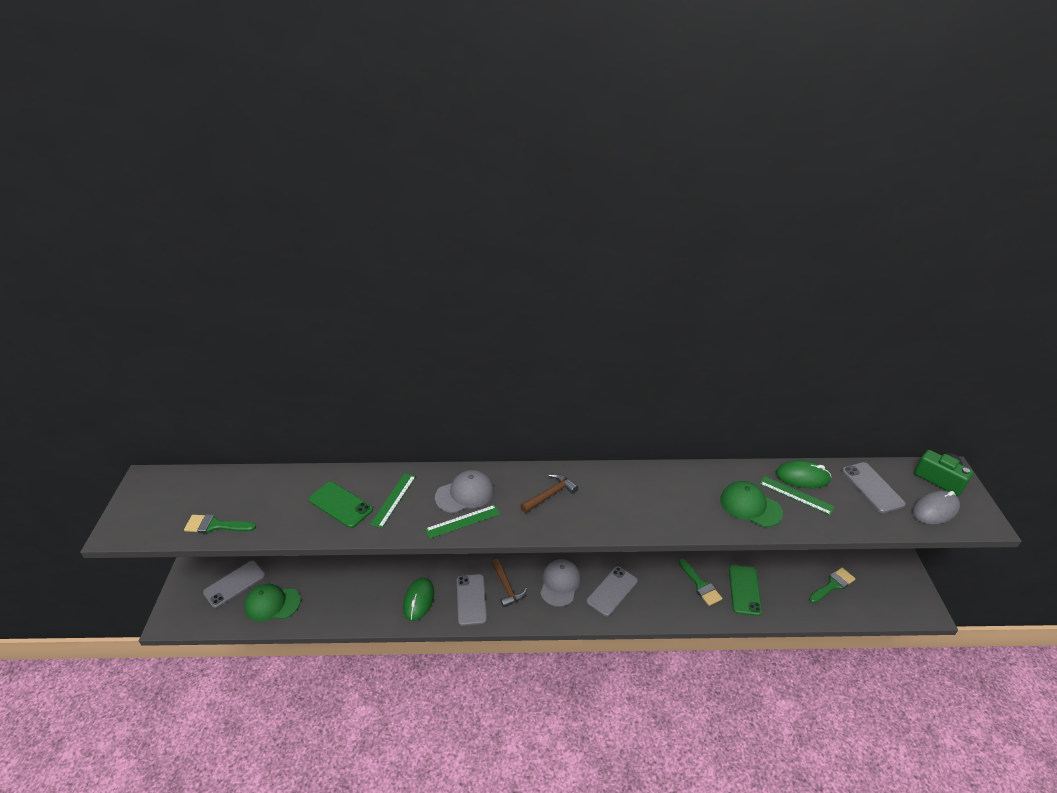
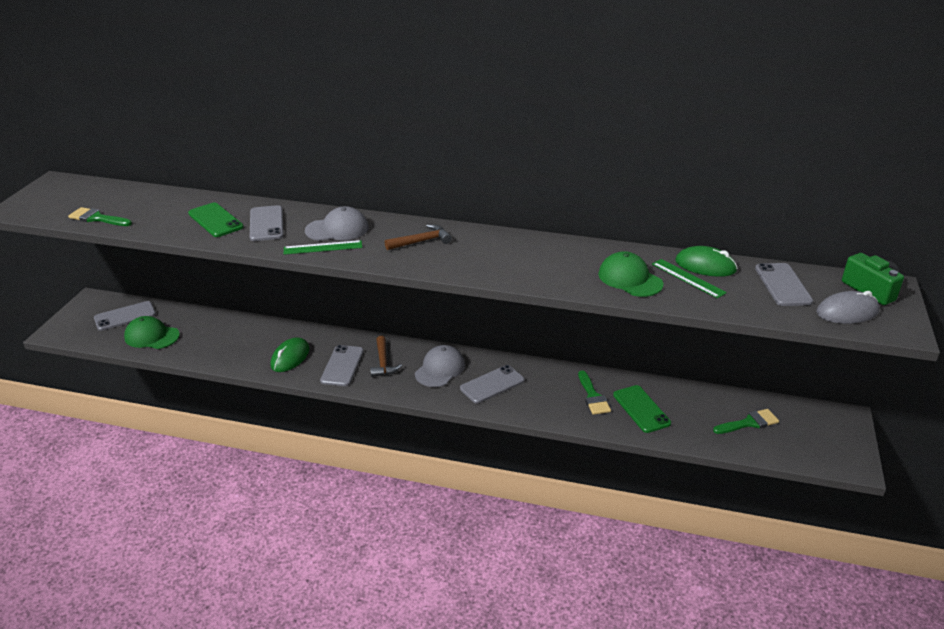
camera: 15 degrees right, 5 degrees down
green ruler [370,473,416,528] -> grey phone [250,205,283,241]
green phone [729,565,762,616] -> green phone turned 45 degrees counterclockwise [613,385,671,433]

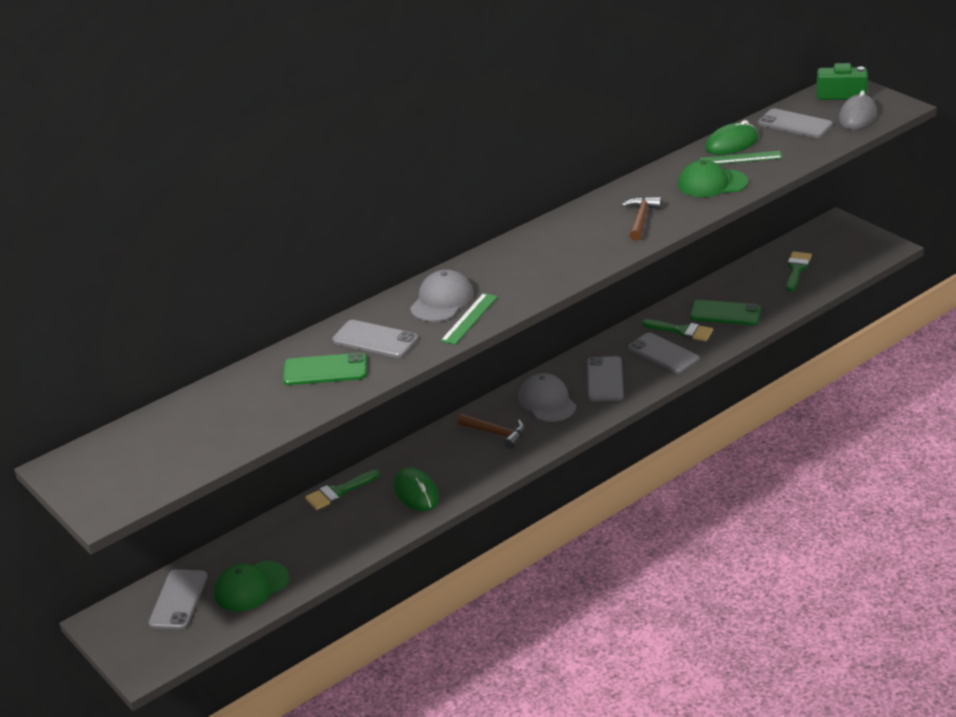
camera: 50 degrees left, 0 degrees up
green brush [68,207,132,226] -> green brush moved to [305,470,380,510]
grey phone [320,345,364,386] -> grey phone moved to [628,333,700,374]
brown hammer [385,224,452,250] -> brown hammer moved to [622,197,662,241]

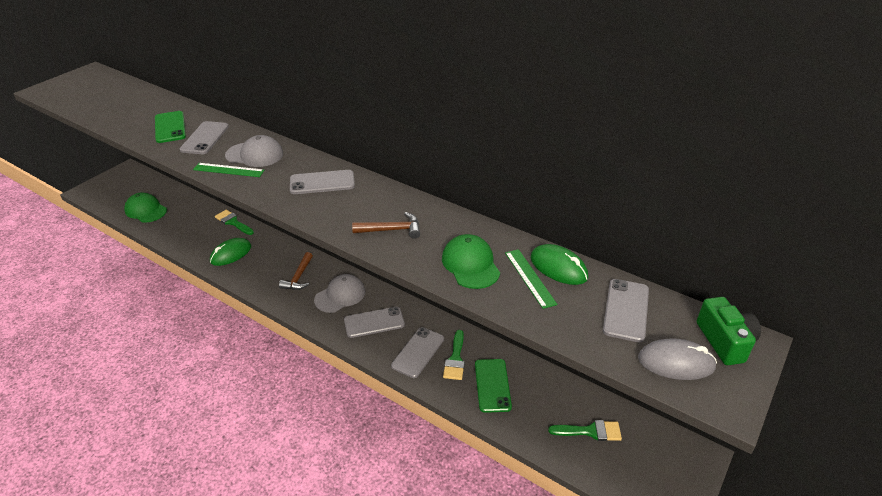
camera: 70 degrees right, 5 degrees up
grey phone [149,569,207,630] -> grey phone moved to [290,170,355,194]

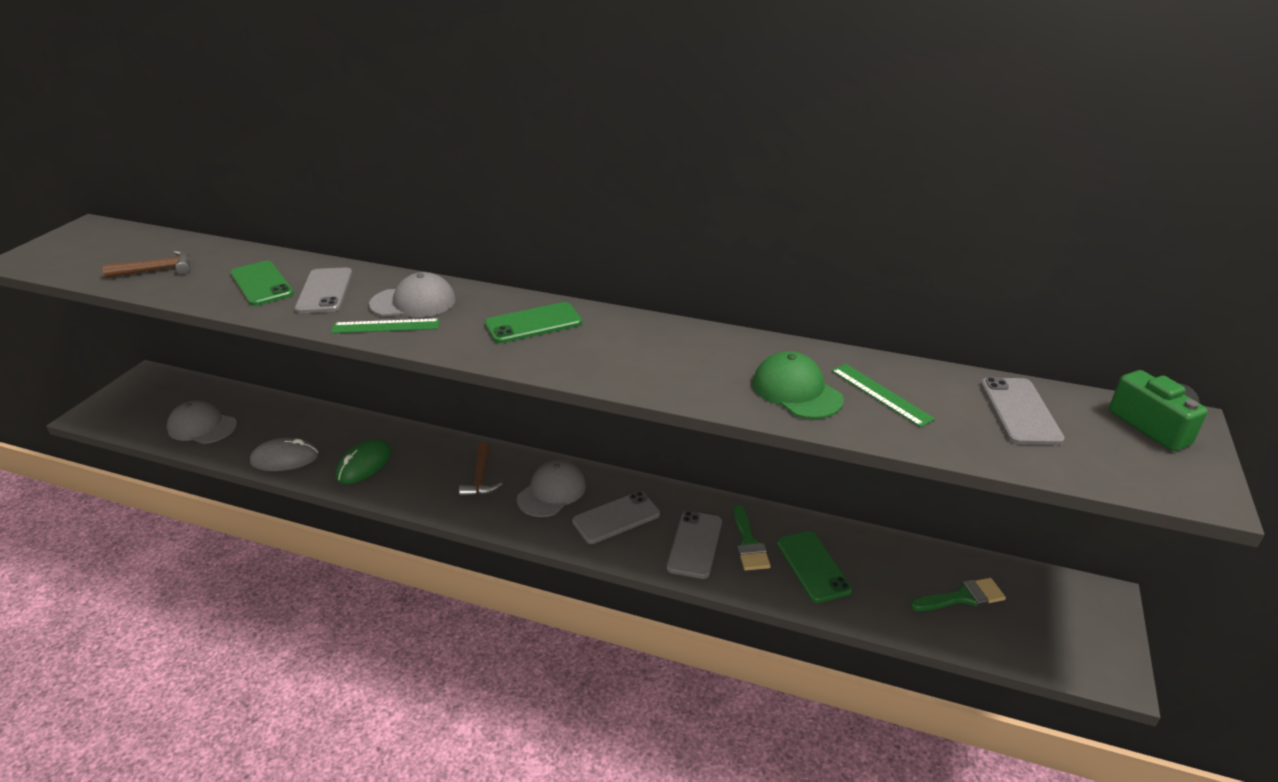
camera: 15 degrees left, 5 degrees down
green cap [124,193,167,223] -> grey cap [167,401,237,444]
green brush [215,210,254,235] -> none
grey phone [290,170,355,194] -> green phone [485,302,582,343]
brown hammer [352,212,420,239] -> brown hammer moved to [102,251,191,278]
green mouse [531,244,588,285] -> none
grey mouse [638,338,717,380] -> grey mouse moved to [250,438,319,471]

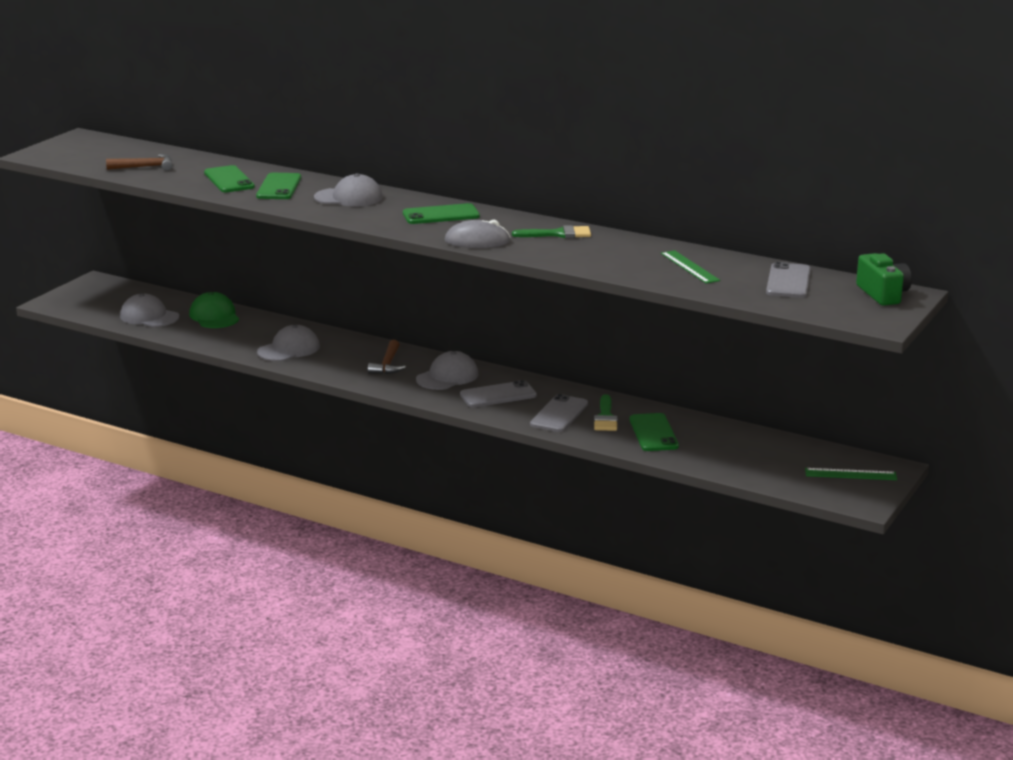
camera: 10 degrees right, 10 degrees down
grey mouse [250,438,319,471] -> grey mouse moved to [445,220,510,248]
grey phone [295,267,352,313] -> green phone [256,173,301,199]
green ruler [331,318,440,333] -> green ruler moved to [805,468,897,480]
green mouse [335,439,392,484] -> grey cap [257,325,320,361]
green cap [753,351,844,419] -> green cap moved to [189,292,239,328]
green brush [910,578,1006,611] -> green brush moved to [512,225,591,238]

